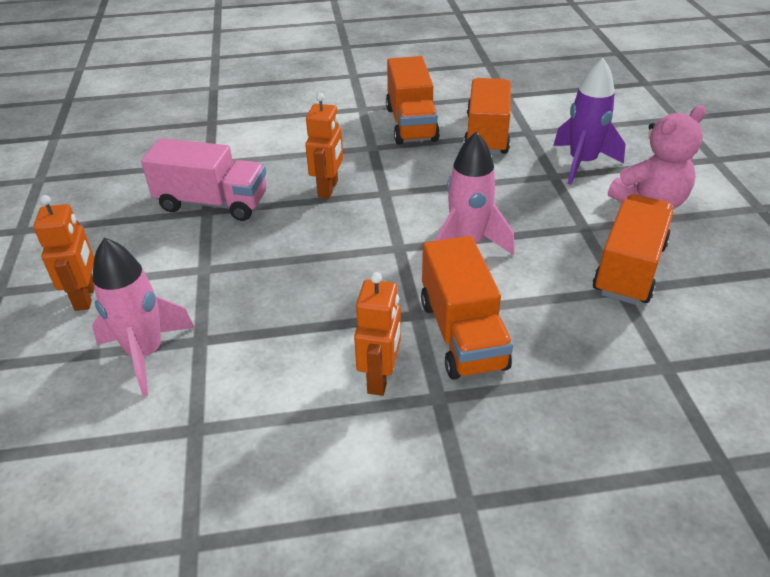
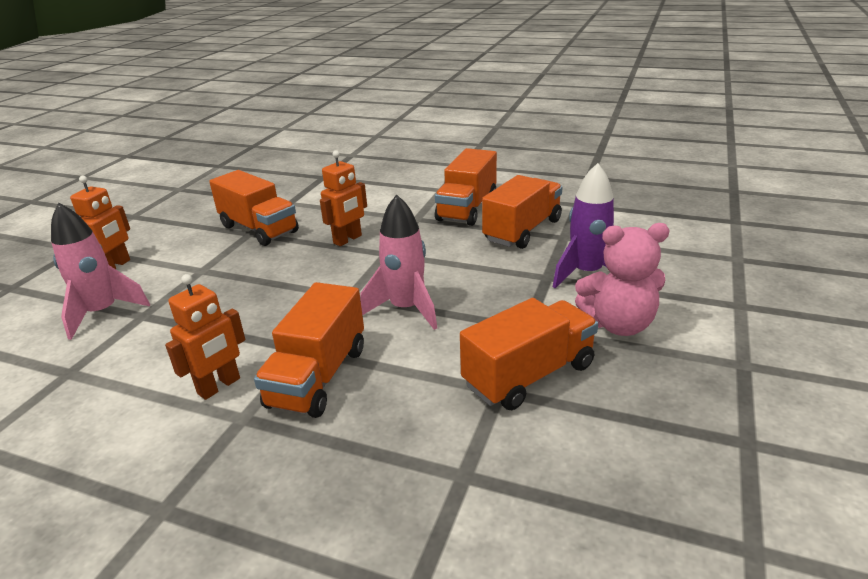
camera: 30 degrees right, 10 degrees down
pink truck [141,138,266,221] -> orange truck [209,170,299,246]

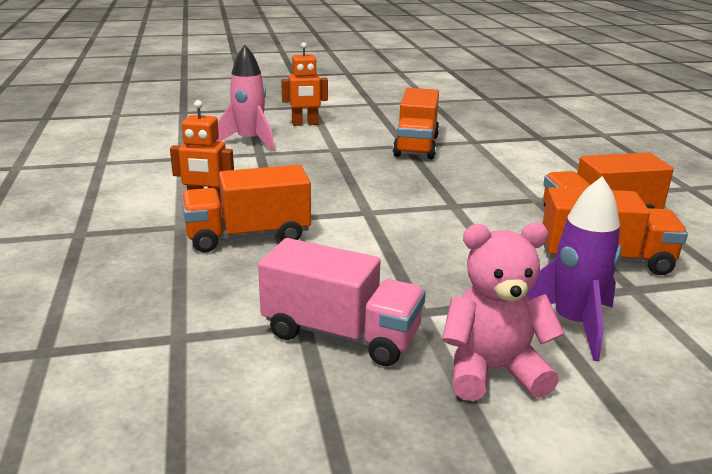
camera: 55 degrees right, 5 degrees down
orange robot [320,150,367,246] -> none
pink rocket [360,194,437,330] -> none
orange truck [460,298,598,410] -> pink truck [258,238,426,366]
pink teddy bear [575,223,670,336] -> pink teddy bear turned 120 degrees clockwise [442,223,565,401]

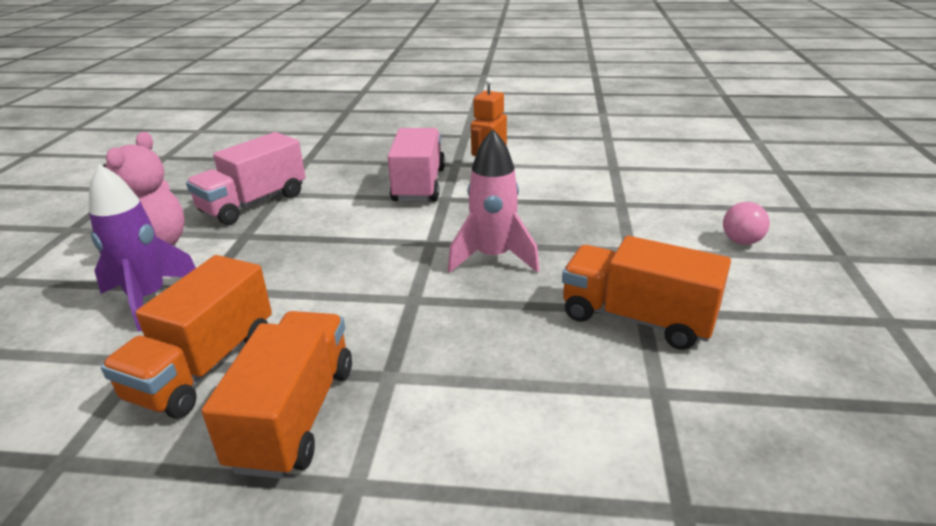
camera: 110 degrees right, 5 degrees up
orange truck [182,165,311,253] -> pink truck [388,128,445,202]
pink rocket [217,45,275,151] -> pink rocket moved to [448,129,539,273]
orange robot [281,42,328,126] -> pink ball [723,202,770,245]

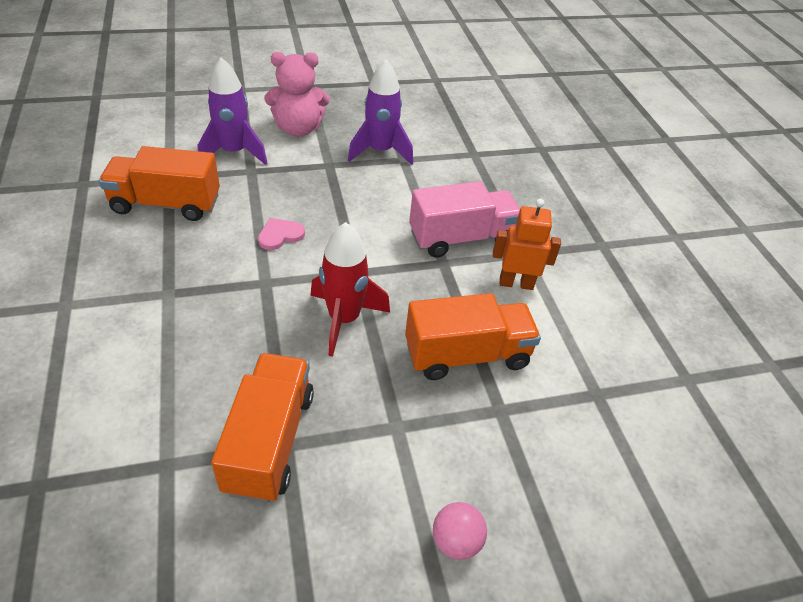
camera: 65 degrees right, 15 degrees up
pink truck [186,132,305,225] -> purple rocket [348,60,413,165]
orange truck [201,311,352,479] -> orange truck moved to [405,293,541,380]
pink rocket [448,129,539,273] -> red rocket [310,222,390,357]
none -> pink heart [258,218,305,250]

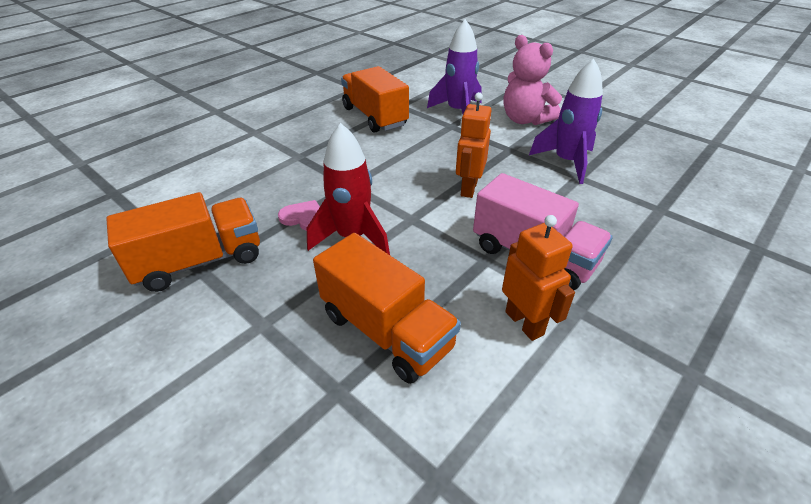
camera: 60 degrees right, 5 degrees down
pink heart [258,218,305,250] -> pink heart moved to [278,200,320,231]
pink ball [433,502,487,560] -> none
none -> orange robot [456,92,491,198]

